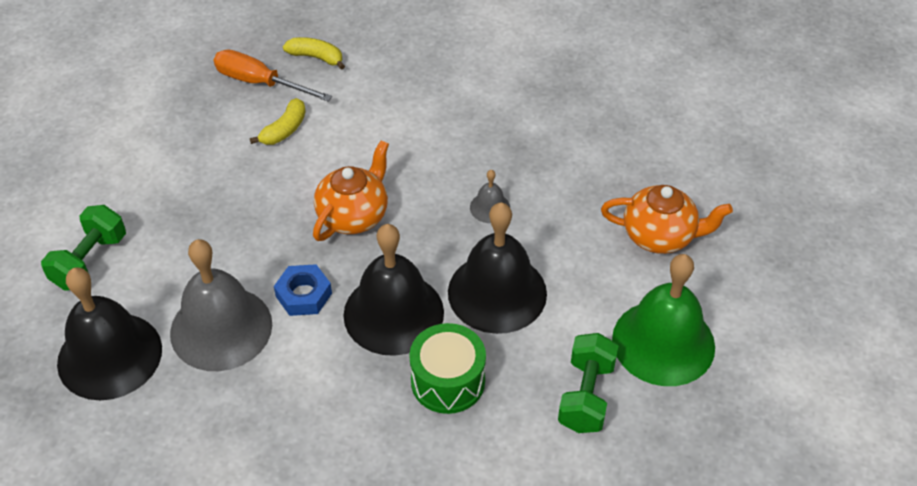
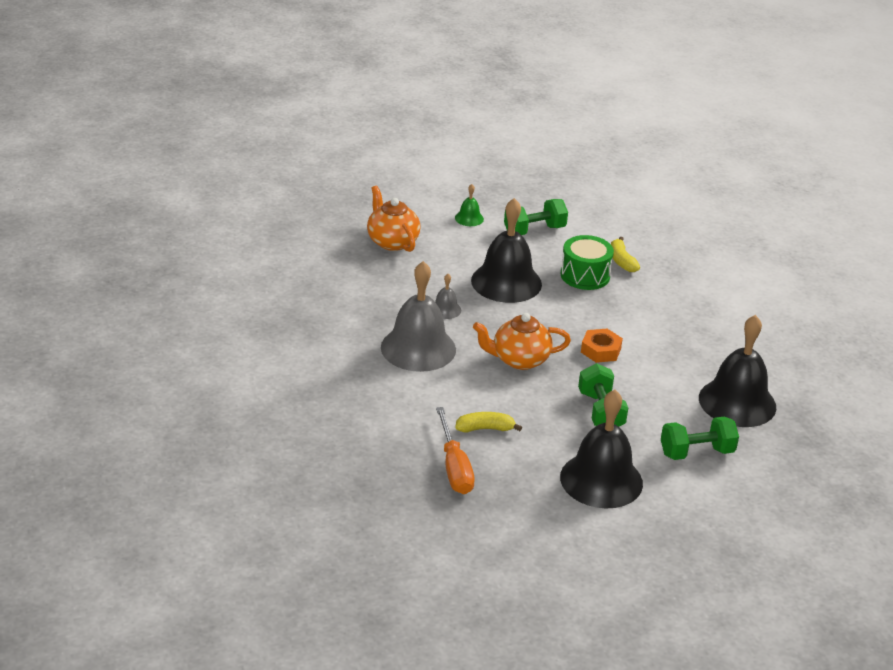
camera: 130 degrees left, 15 degrees down
grey bell [170,239,272,371] -> grey bell moved to [381,261,456,372]
blue nut [274,264,332,316] -> orange nut [581,329,623,363]
yellow banana [283,37,345,70] -> yellow banana moved to [611,237,640,272]
black bell [343,224,444,356] -> black bell moved to [560,390,643,509]
green bell [612,254,715,386] -> green bell [455,184,484,226], size x0.43
none -> green dumbbell [578,363,628,427]

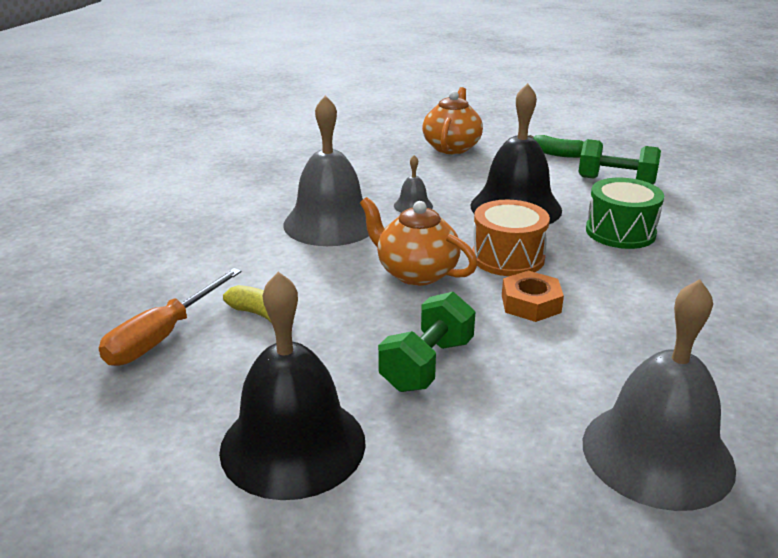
camera: 45 degrees right, 5 degrees down
green bell [455,184,484,226] -> green banana [528,135,584,158]
yellow banana [611,237,640,272] -> none
green dumbbell [661,416,739,460] -> none
black bell [699,315,776,427] -> grey bell [583,279,736,511]
none -> orange drum [472,200,550,276]

